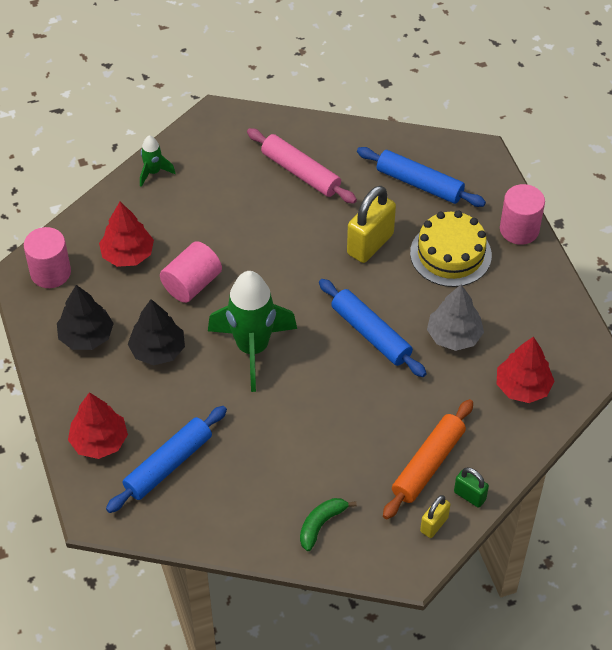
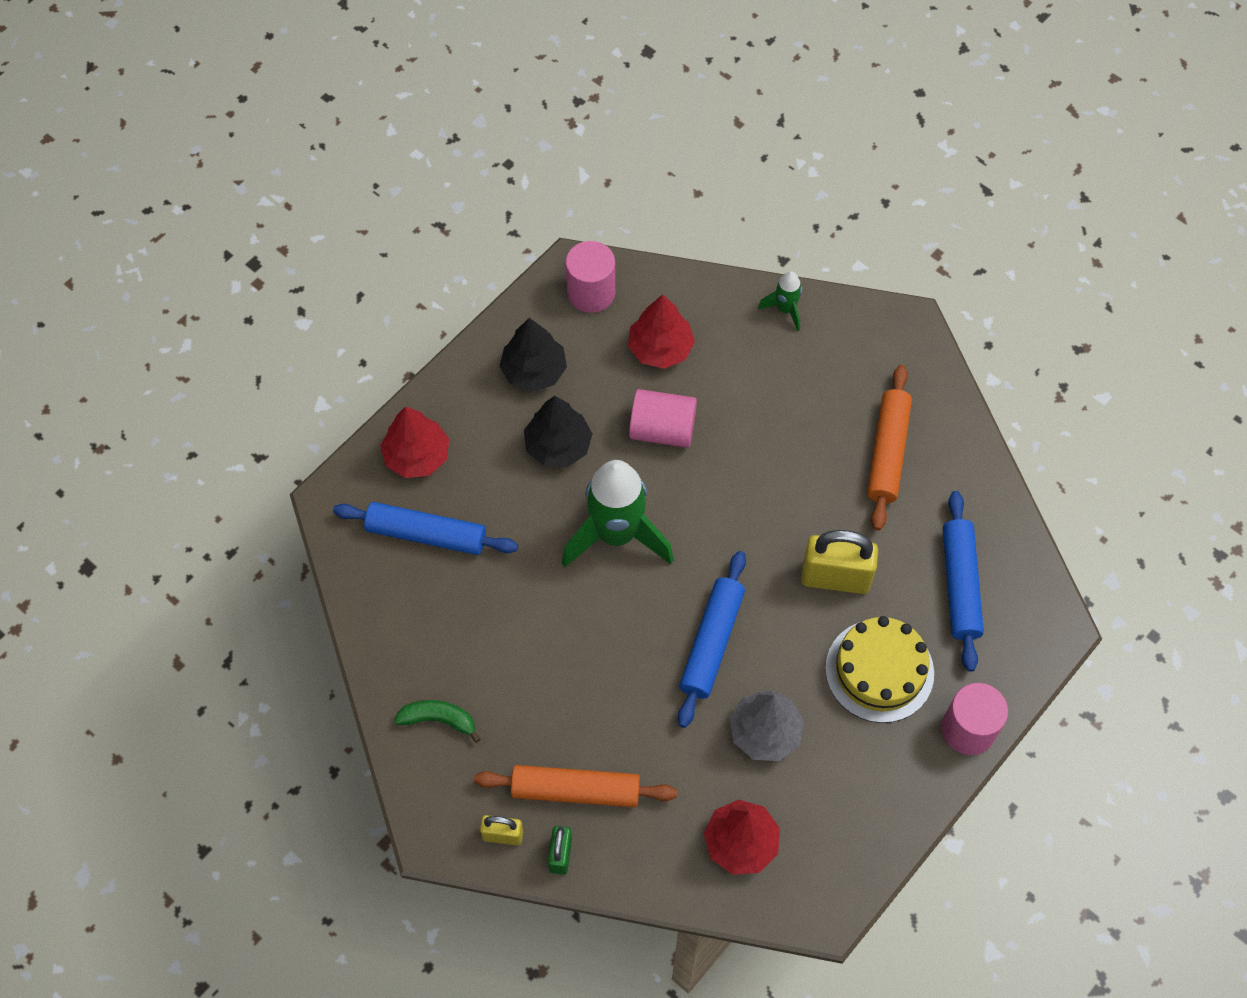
camera: 60 degrees right, 10 degrees up
pink rolling pin [247,128,357,204] -> orange rolling pin [867,365,912,531]

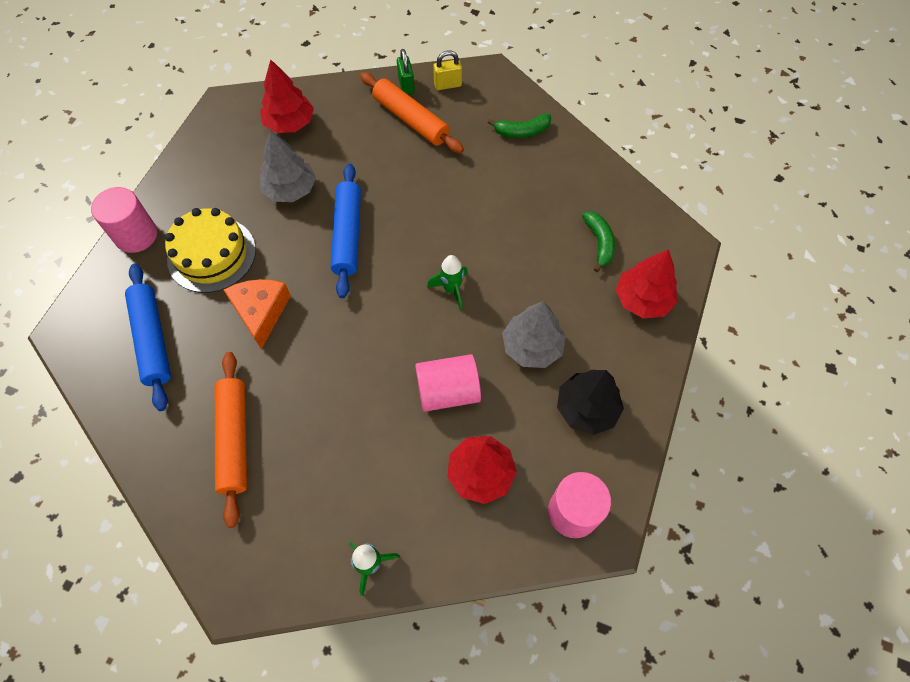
camera: 160 degrees right, 0 degrees up
blue rolling pin [333,502,518,555] -> green banana [582,211,615,272]
orange rolling pin [474,765,677,807] -> orange rolling pin turned 60 degrees clockwise [360,72,464,154]
black tree [524,396,593,467] -> grey tree [502,301,566,368]
green rocket [562,460,674,568] -> green rocket [427,255,468,311], size x0.47
yellow padlock [801,530,878,594] -> orange cheese [223,279,291,349]

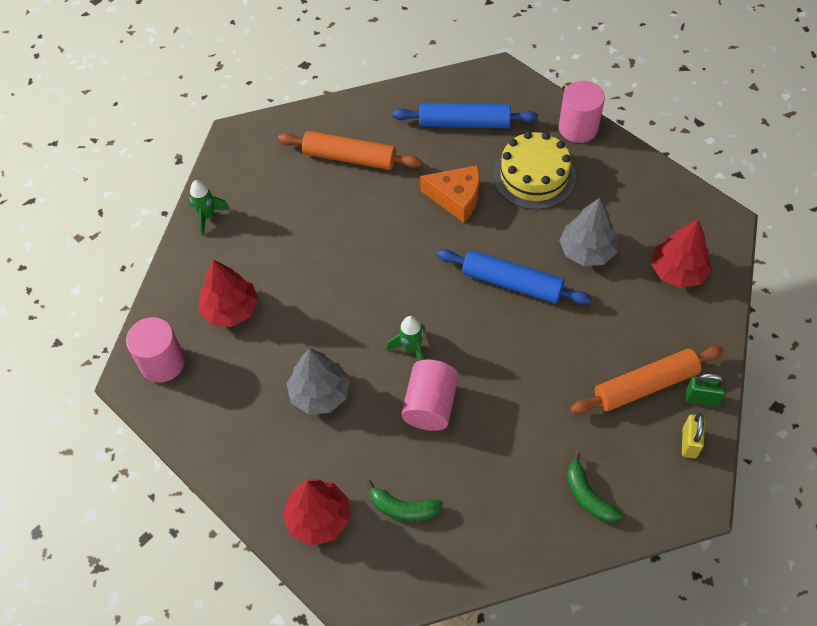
camera: 115 degrees right, 5 degrees down
pink cylinder [415,354,481,412] -> pink cylinder moved to [401,359,459,431]
green banana [488,114,551,138] -> green banana turned 45 degrees counterclockwise [567,452,622,522]
black tree [557,370,624,435] -> none

